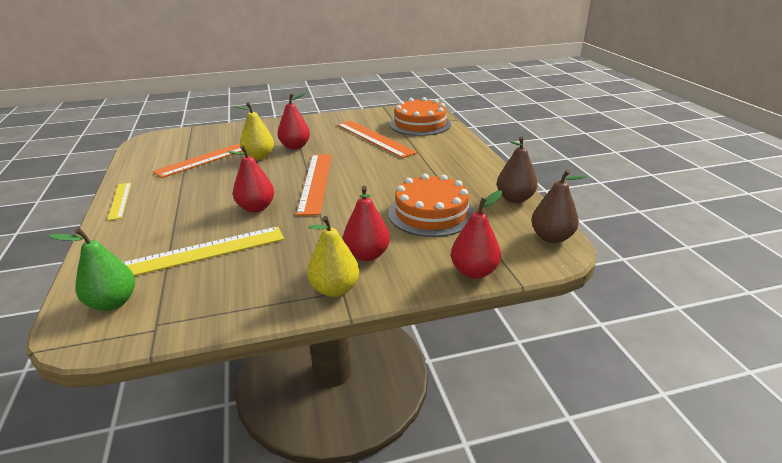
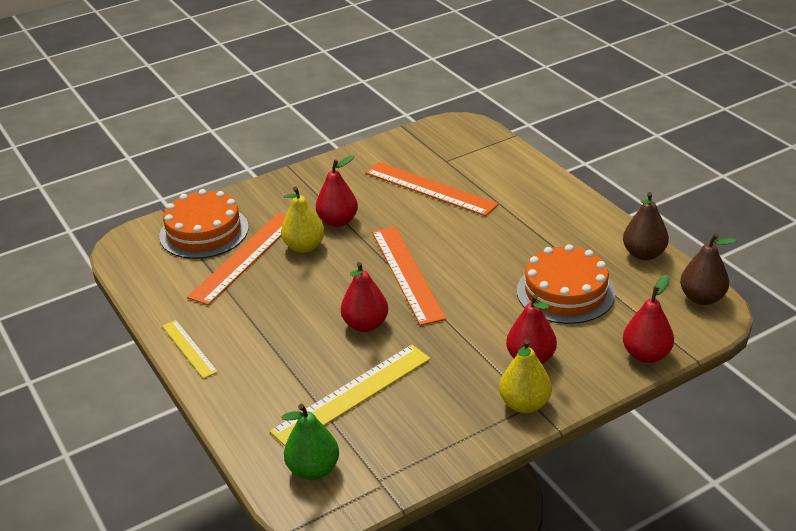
camera: 15 degrees left, 5 degrees up
orange cake [390,97,451,136] -> orange cake moved to [159,189,249,259]

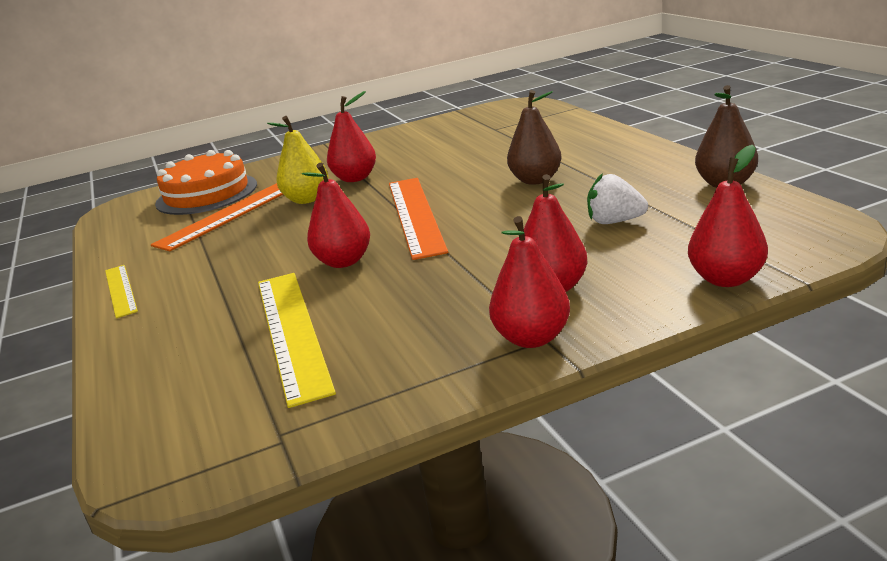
camera: 10 degrees right, 10 degrees down
yellow ruler [270,345,431,446] -> yellow ruler turned 75 degrees counterclockwise [258,273,336,408]
green pear [282,404,339,480] -> none
orange ruler [365,162,498,216] -> none
yellow pear [499,339,552,413] -> red pear [489,216,570,348]
orange cake [517,244,616,324] -> white strawberry [587,173,648,224]
brown pear [680,233,737,305] -> brown pear moved to [507,90,562,185]

